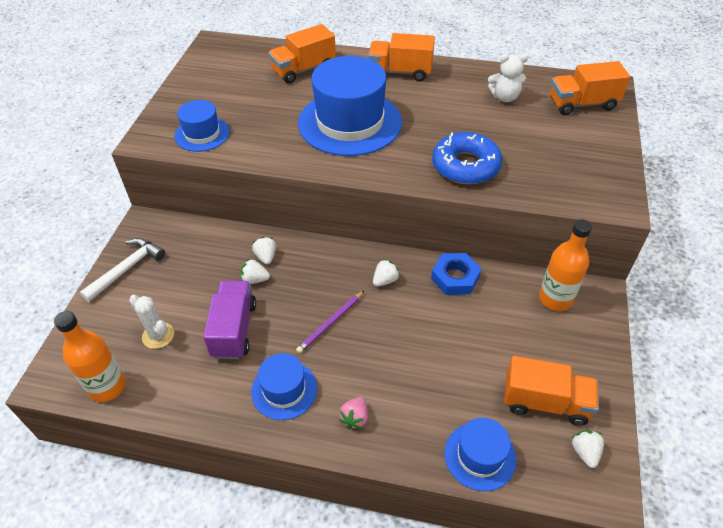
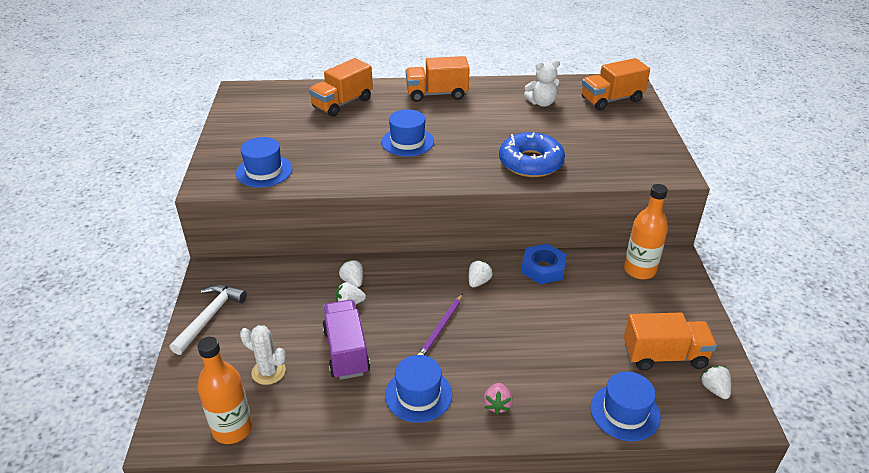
camera: 15 degrees left, 10 degrees down
blue hat [298,56,402,156] -> blue hat [381,109,434,156], size x0.52

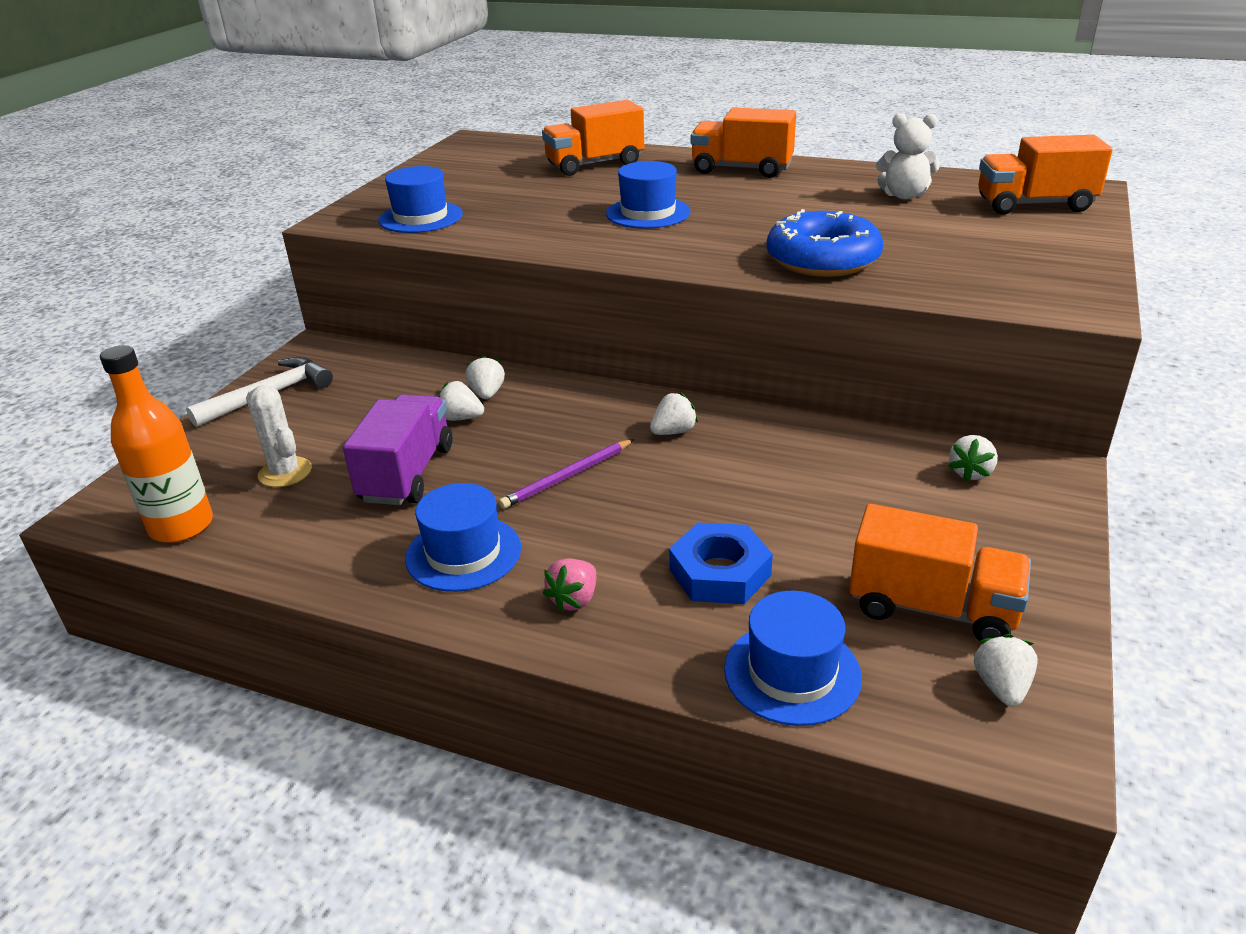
camera: 25 degrees right, 5 degrees down
blue nut [521,244,567,284] -> blue nut moved to [669,522,773,604]
orange bottle [624,184,668,279] -> white strawberry [949,435,998,482]

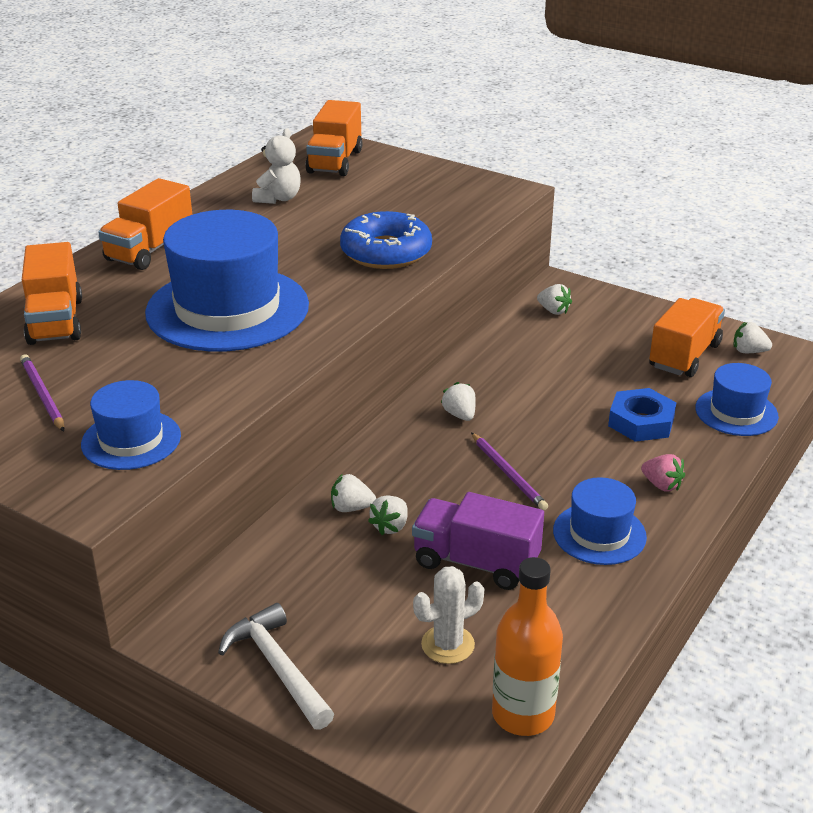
camera: 80 degrees left, 0 degrees up
blue hat [606,161,691,229] -> blue hat [145,210,309,352], size x1.94
none -> purple pencil [20,354,64,431]

